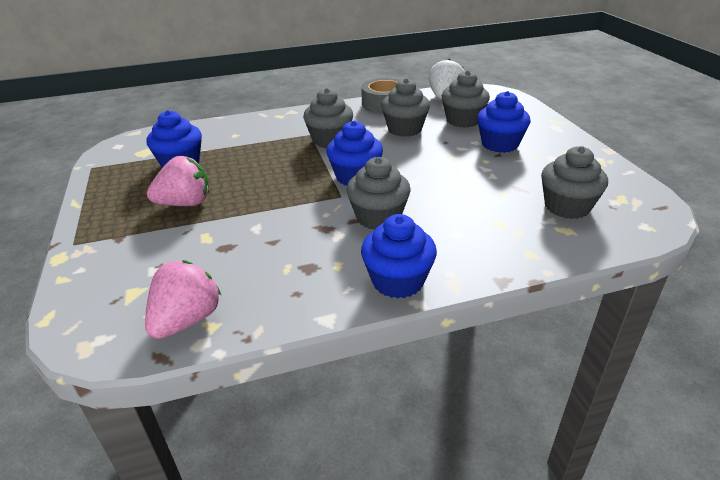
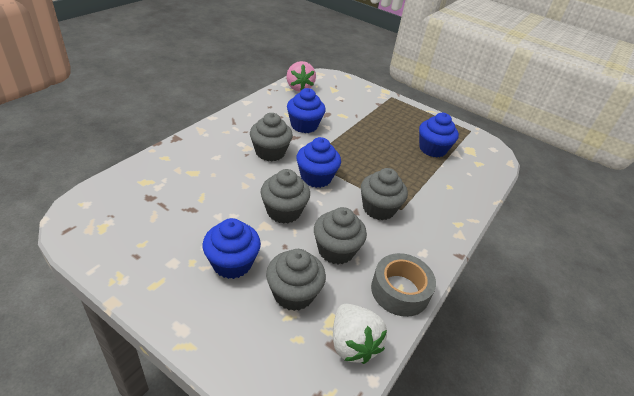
camera: 135 degrees right, 5 degrees up
pink strawberry [147,156,209,206] -> none
blue cupcake [361,214,437,299] -> blue cupcake moved to [287,88,326,133]
grey cupcake [541,146,608,219] -> grey cupcake moved to [261,169,310,224]

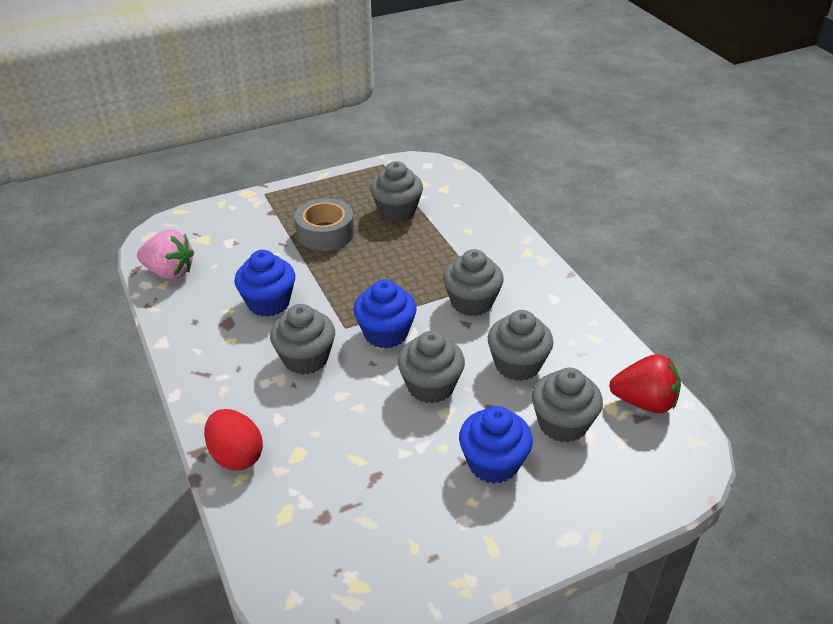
camera: 55 degrees left, 0 degrees up
white strawberry [333,304,387,364] -> red strawberry [609,354,681,413]
grey tape [371,253,436,317] -> grey tape moved to [295,198,354,251]
blue cupcake [419,113,459,158] -> grey cupcake [370,161,423,222]
none -> red egg [204,409,263,471]

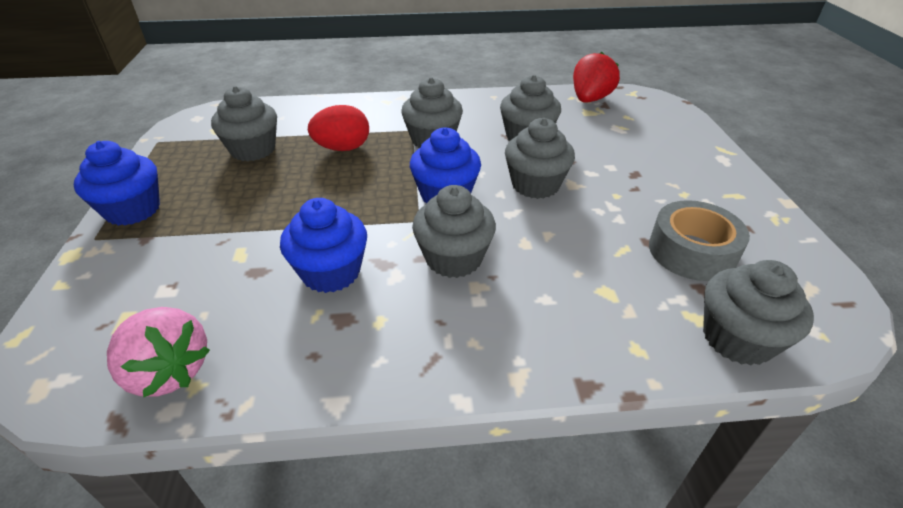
camera: 70 degrees left, 0 degrees up
pink strawberry [137,229,194,280] -> pink strawberry turned 90 degrees clockwise [107,307,210,398]
red egg [204,409,263,471] -> red egg moved to [308,105,369,151]
grey tape [295,198,354,251] -> grey tape moved to [649,200,750,281]
blue cupcake [459,406,533,484] -> blue cupcake moved to [74,141,160,226]
grey cupcake [532,368,603,443] -> grey cupcake moved to [703,260,814,366]

